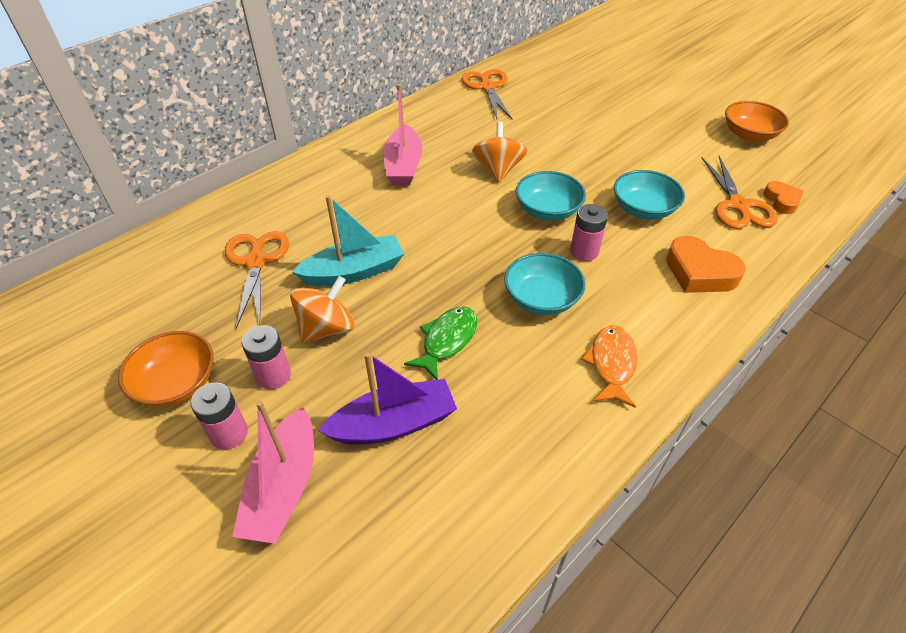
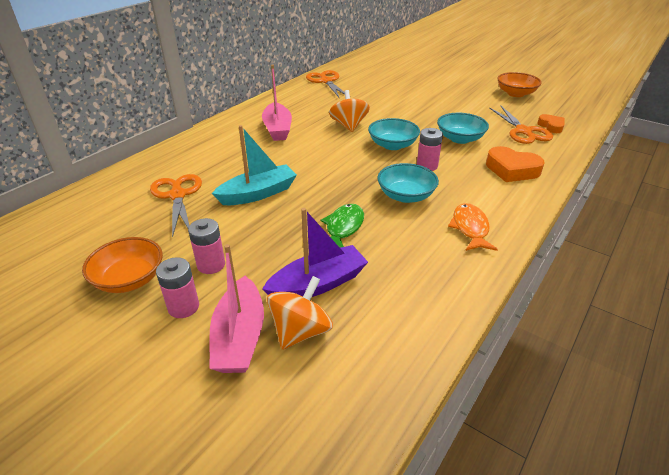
camera: 10 degrees left, 10 degrees down
orange spinning top [290,276,355,343] -> orange spinning top moved to [267,276,333,350]

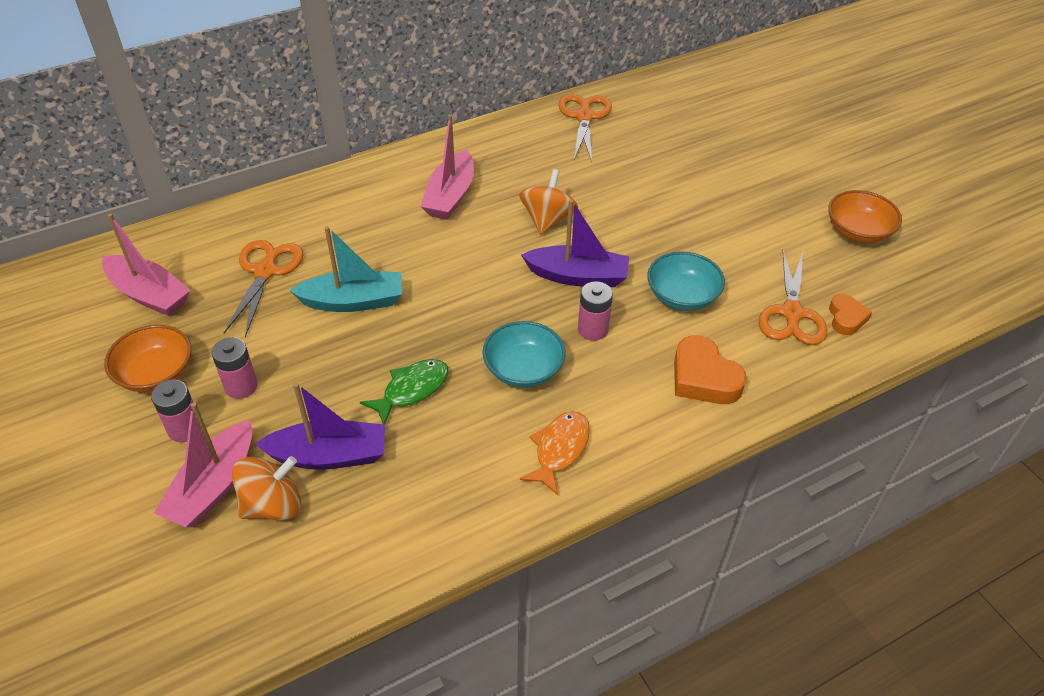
camera: 25 degrees right, 10 degrees up
turquoise bowl [368,118,420,150] -> purple boat [521,199,629,287]
none -> pink boat [102,213,191,316]

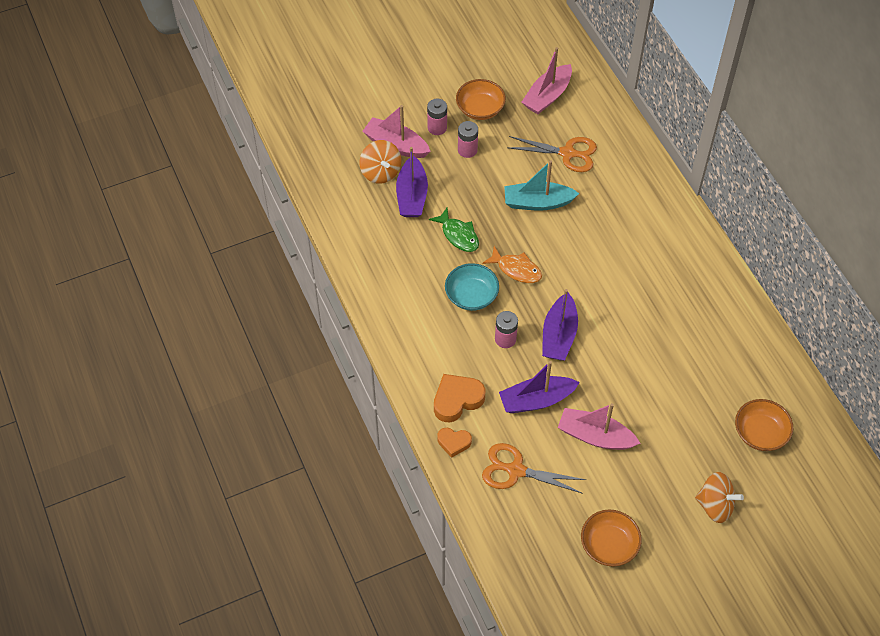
camera: 95 degrees right, 10 degrees up
turquoise boat [289,226,402,312] -> turquoise boat turned 90 degrees clockwise [504,160,579,211]
pink boat [421,114,474,220] -> pink boat moved to [558,403,641,450]
orange spinning top [519,169,578,234] -> orange spinning top moved to [695,472,744,523]
orange fish [520,411,590,495] -> orange fish moved to [482,246,542,283]
orange scissors [558,94,612,162] -> none
turquoise bowl [647,251,725,311] -> purple boat [499,361,580,413]
orange heart [829,294,872,335] -> orange heart moved to [437,428,472,458]
none -> orange bowl [735,399,793,451]

